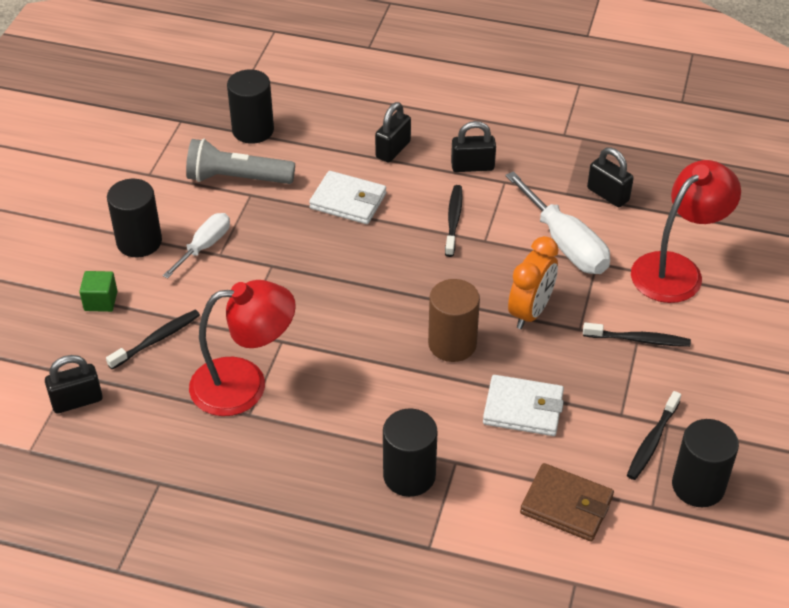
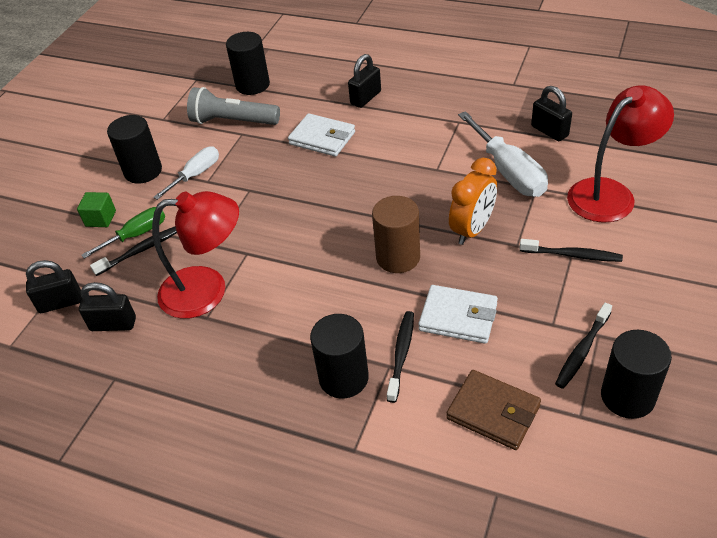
camera: 10 degrees right, 0 degrees up
black toothbrush [445,185,463,257] -> black toothbrush moved to [387,311,414,403]
black padlock [451,121,496,172] -> black padlock moved to [79,282,136,331]
none -> green screwdriver [81,207,165,259]

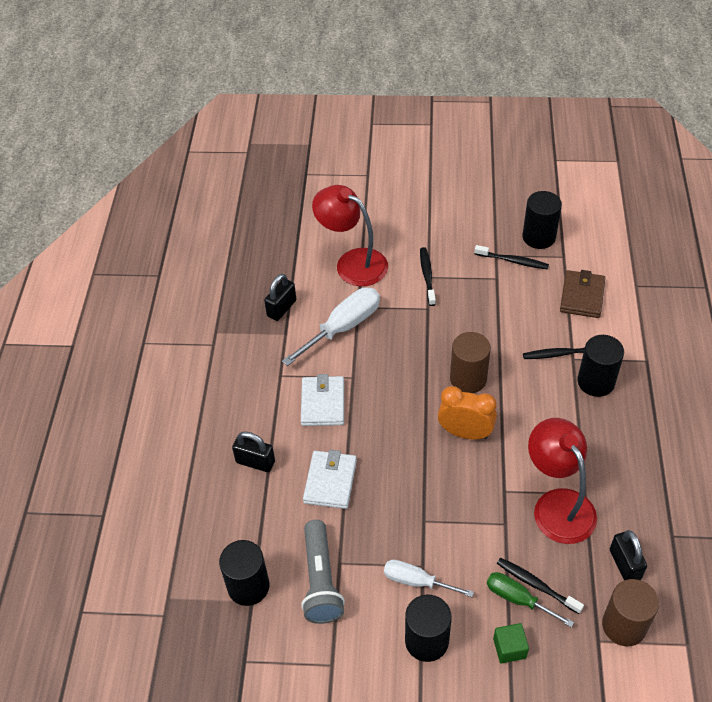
camera: 110 degrees left, 5 degrees up
black padlock [26,260,82,313] -> brown cylinder [602,579,659,646]
white wallet [418,285,498,344] -> white wallet moved to [301,374,344,426]
orange clock [449,158,497,245] -> orange clock moved to [438,386,497,440]

